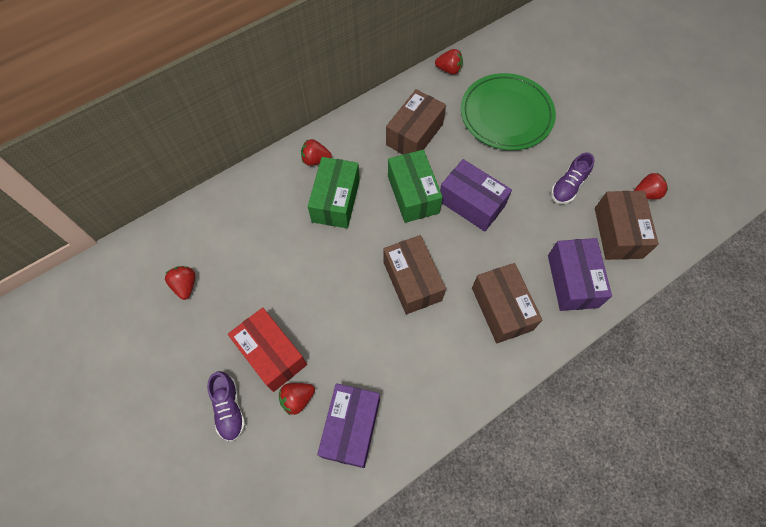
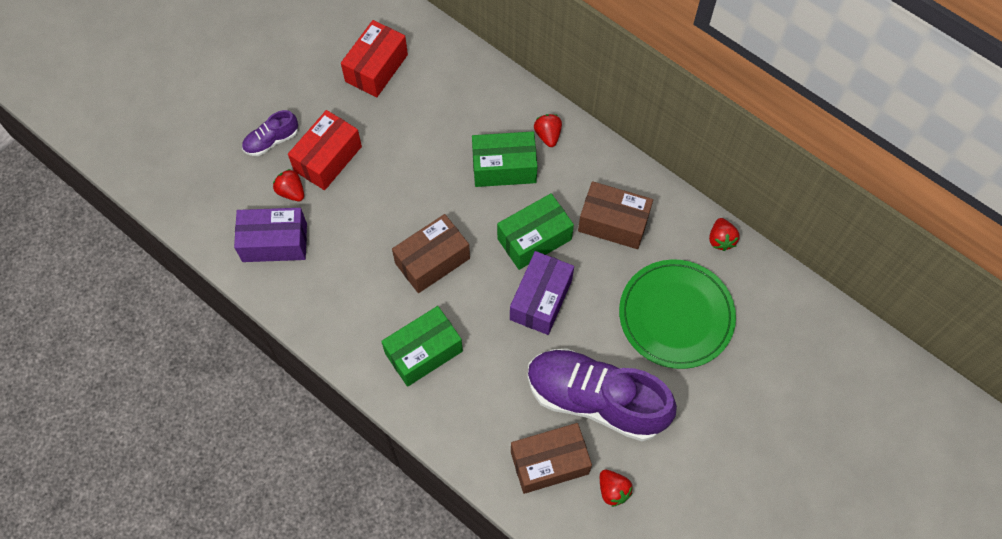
camera: 75 degrees right, 0 degrees up
red strawberry [165,266,196,300] -> red box [341,20,408,97]
brown box [472,263,542,343] -> green box [381,306,463,387]
purple box [548,238,612,311] -> none
purple shoe [551,153,594,204] -> purple shoe [528,348,677,441], size x2.22

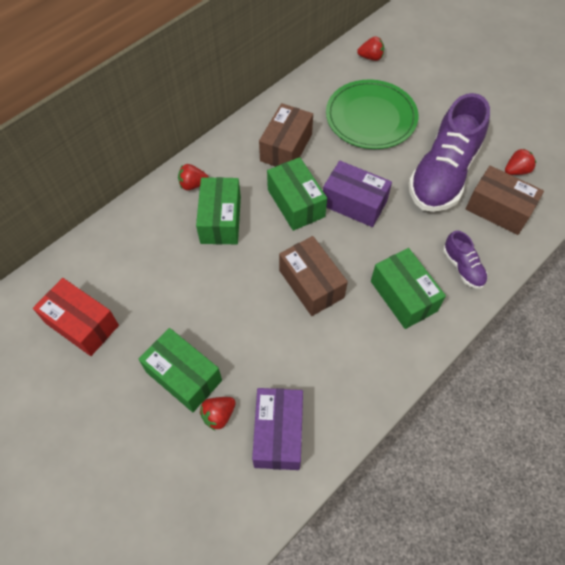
camera: 85 degrees left, 5 degrees down
purple shoe [242,110,298,156] -> purple shoe moved to [443,230,488,289]
red box [288,110,362,190] -> green box [138,328,222,412]
brown box [511,423,592,494] -> brown box turned 45 degrees counterclockwise [466,166,544,235]
red strawberry [709,218,740,251] -> red strawberry moved to [357,36,384,61]

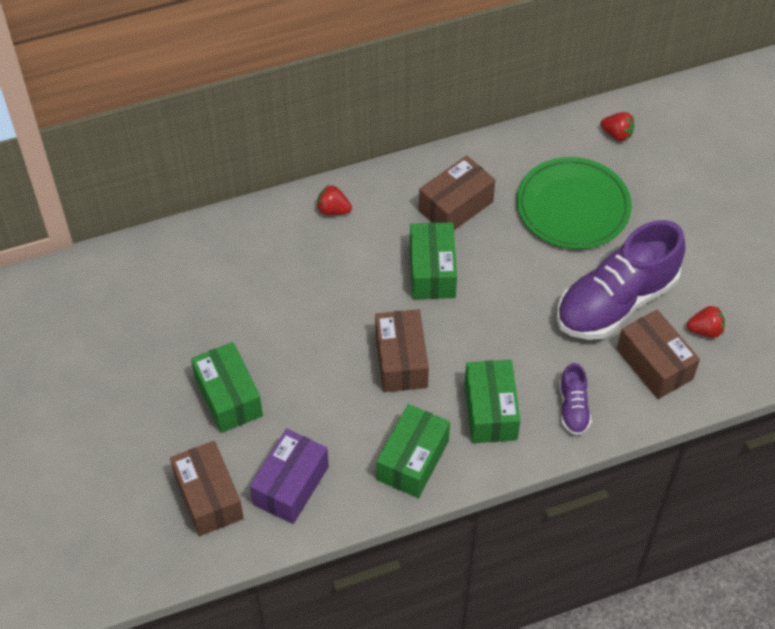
camera: 25 degrees right, 5 degrees down
red box [33,278,119,356] -> none
green box [196,177,241,244] -> green box moved to [376,404,450,498]
red strawberry [200,397,236,430] -> none
purple box [323,161,392,227] -> none
none -> brown box [170,441,244,536]

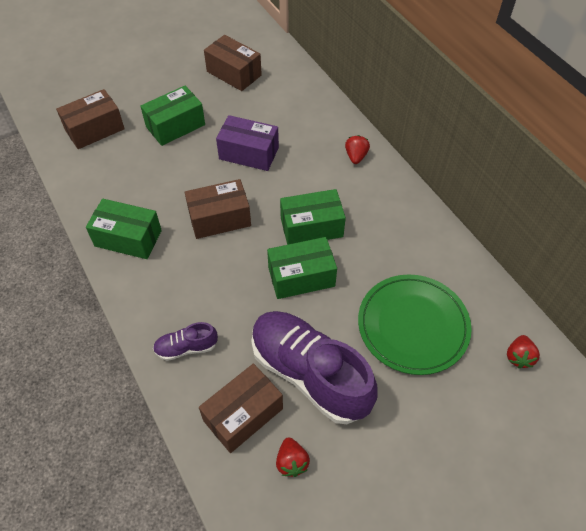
camera: 80 degrees right, 0 degrees up
purple box [250,429,329,524] -> purple box moved to [216,115,279,171]
brown box [419,155,495,230] -> brown box moved to [204,35,262,91]
green box [465,360,521,443] -> green box moved to [267,237,337,299]

